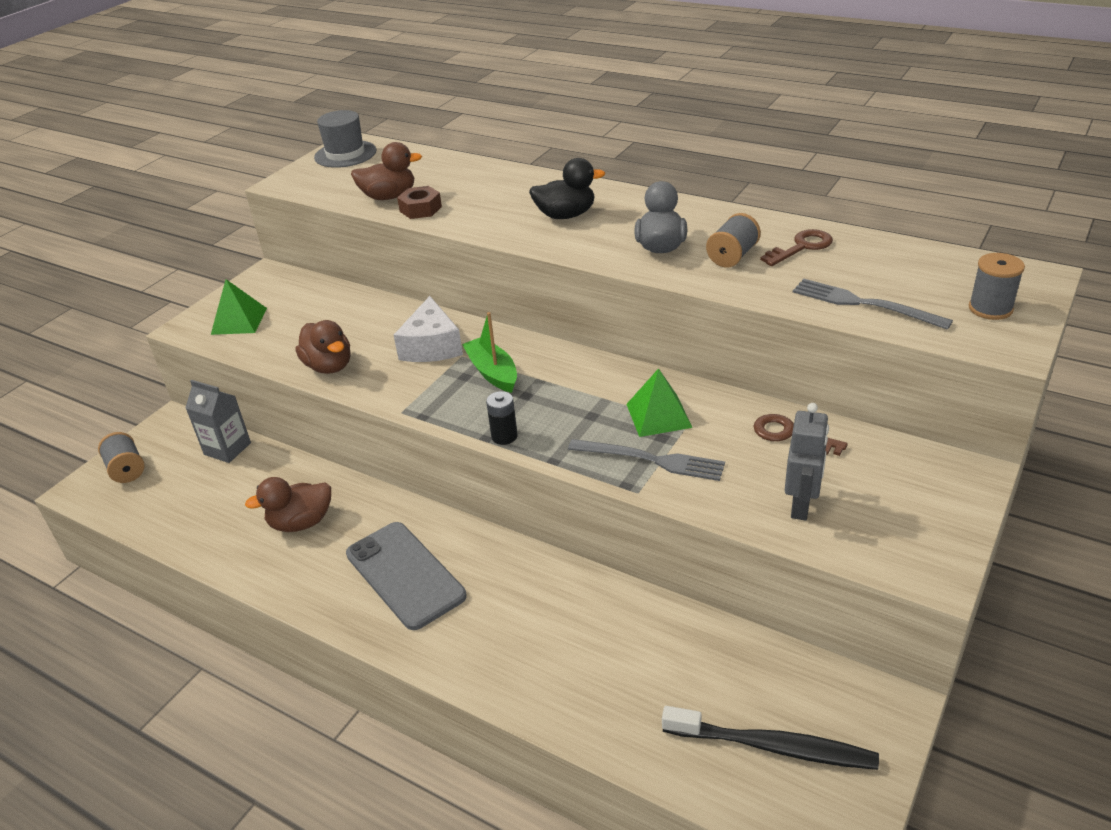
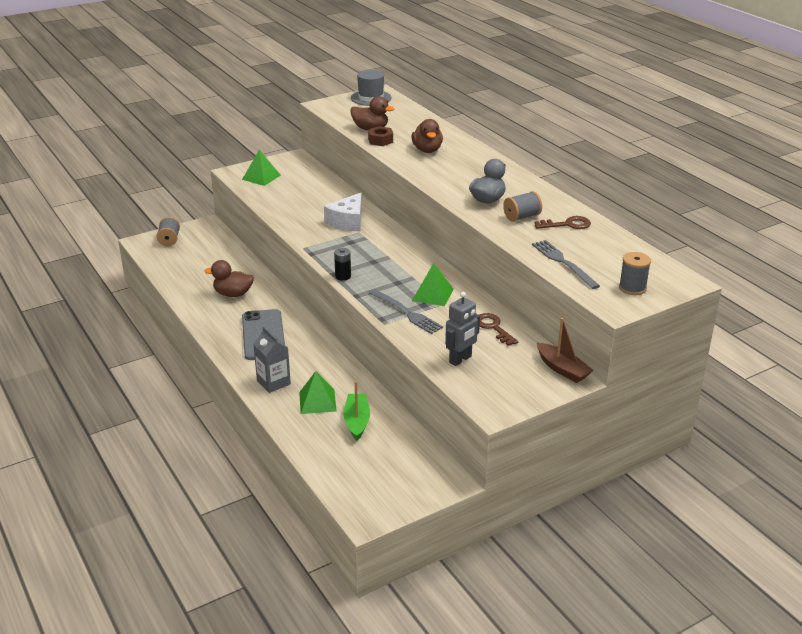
camera: 25 degrees right, 5 degrees down
grey carton [185,380,251,463] -> grey carton moved to [253,326,291,393]
brown duck [296,320,350,374] -> brown duck moved to [411,119,443,153]
green boat [462,312,517,393] -> green boat moved to [343,381,370,441]
black duck [529,158,605,219] -> none
black toothbrush [662,706,879,770] -> none
none -> green pyramid [299,371,336,414]
none -> brown boat [537,318,593,383]

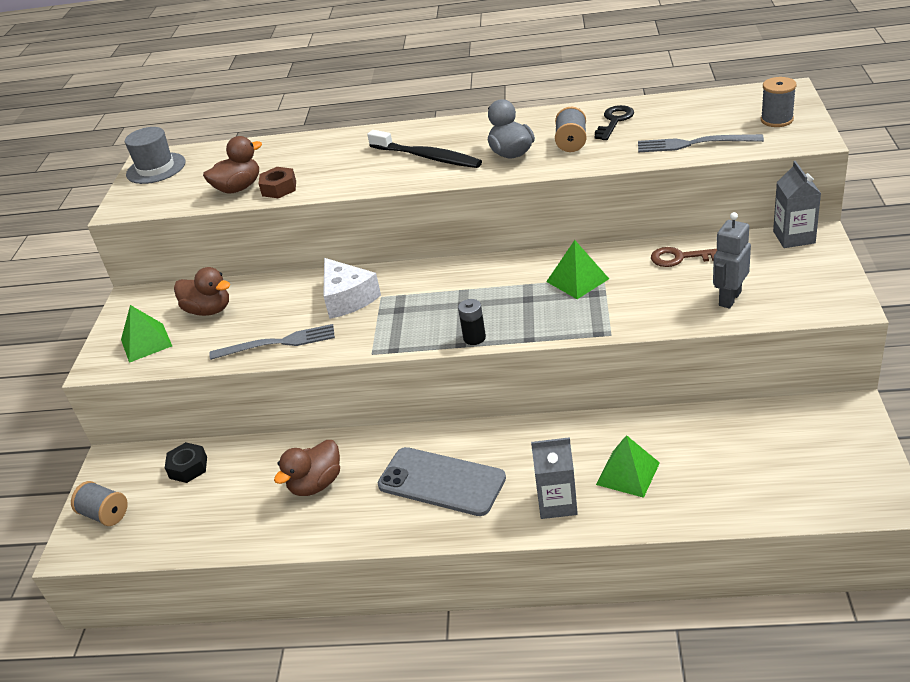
camera: 50 degrees left, 5 degrees up
green boat [343,381,370,441] -> none
grey fork [368,289,443,334] -> grey fork moved to [210,324,335,360]
brown duck [411,119,443,153] -> brown duck moved to [174,267,230,316]
grey robot [445,292,480,366] -> grey robot turned 135 degrees counterclockwise [713,212,751,308]
brown key [534,216,591,229] -> black key [594,105,634,140]
brown boat [537,318,593,383] -> grey carton [773,161,821,248]
none -> black nut [165,442,207,483]
none -> black toothbrush [367,130,482,168]

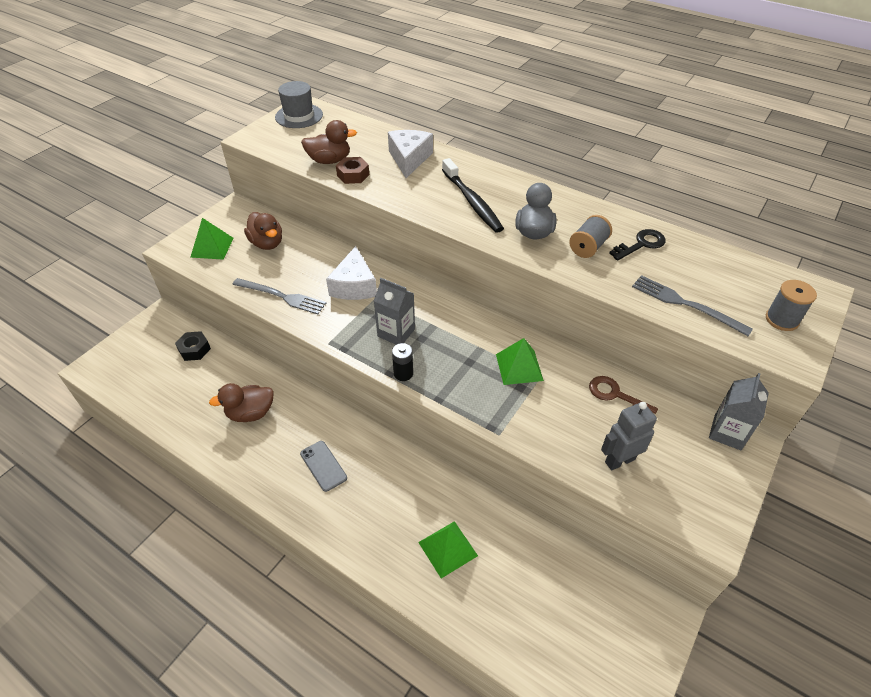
camera: 25 degrees right, 10 degrees up
grey spool [71,481,128,526] -> none
grey phone [378,447,506,516] -> grey phone [300,441,347,492], size x0.55
grey carton [531,437,578,519] -> grey carton moved to [374,278,415,345]
none -> white cheese [388,130,433,178]

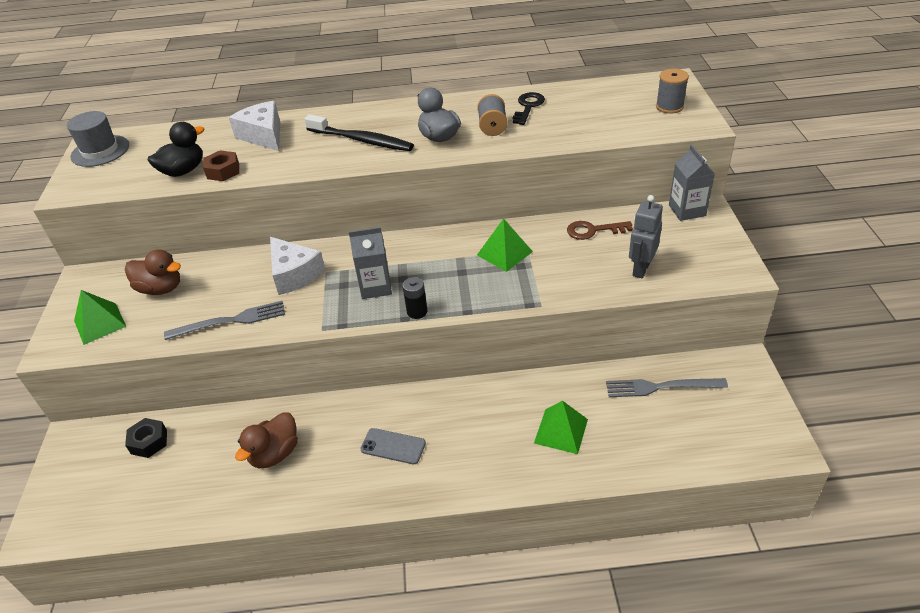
camera: 35 degrees left, 5 degrees down
brown duck [301,120,357,164] -> black duck [148,122,204,177]
grey fork [632,275,753,336] -> grey fork moved to [606,378,728,397]

